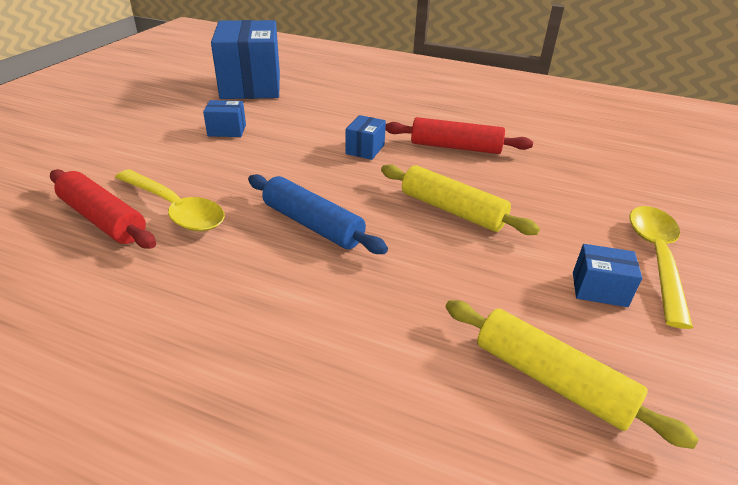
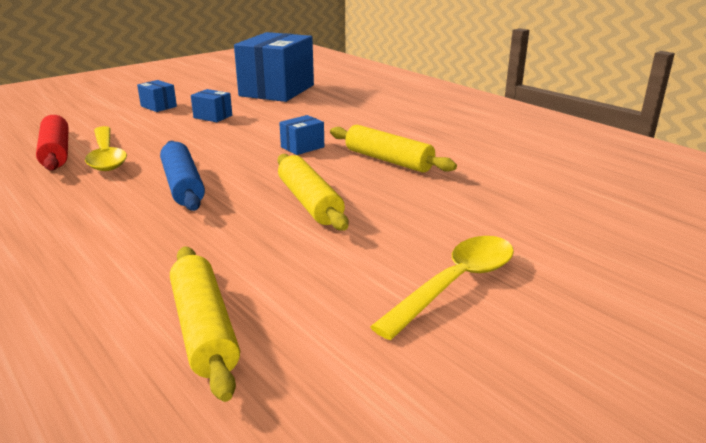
camera: 30 degrees right, 10 degrees down
red rolling pin [385,117,533,154] -> yellow rolling pin [330,125,457,173]
blue box [573,244,642,307] -> blue box moved to [137,80,177,112]

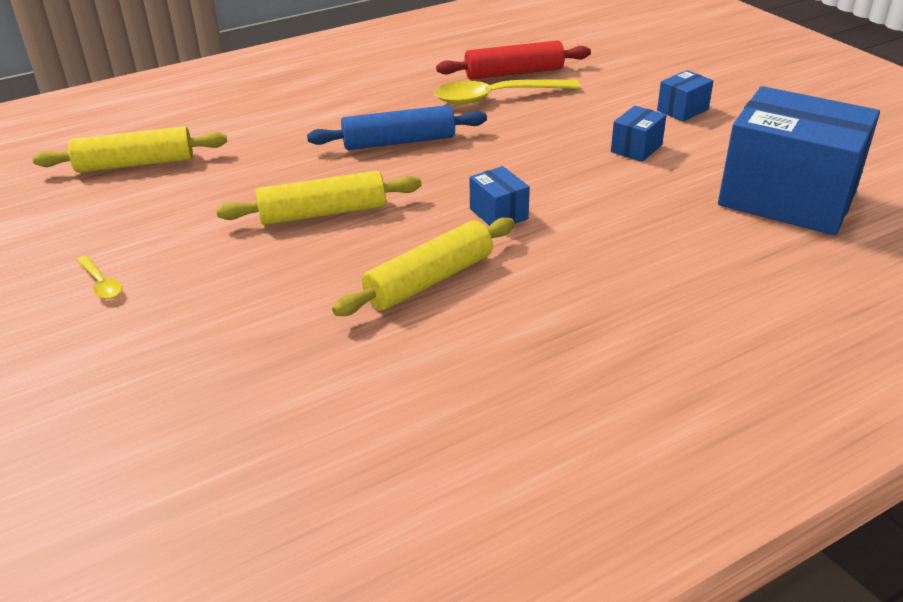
camera: 100 degrees right, 10 degrees up
yellow spoon [370,236,514,340] -> yellow spoon [77,256,122,299], size x0.46

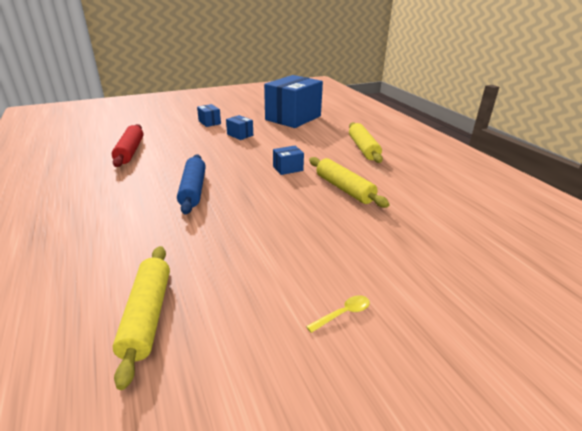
camera: 85 degrees left, 5 degrees down
yellow rolling pin [216,171,422,225] -> yellow rolling pin moved to [349,122,383,163]
yellow spoon [434,79,581,105] -> none

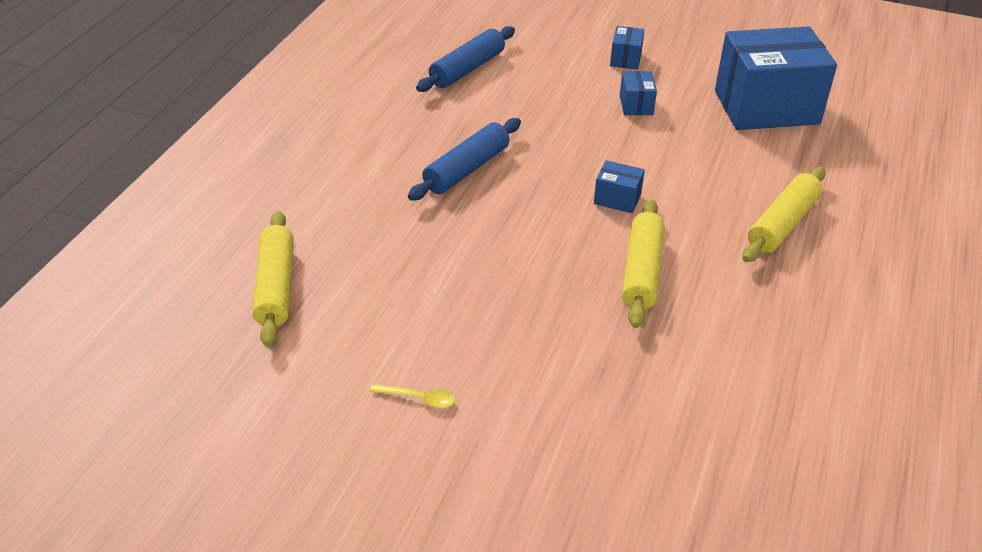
camera: 45 degrees right, 10 degrees up
red rolling pin [112,124,143,167] -> blue rolling pin [416,26,515,92]
yellow rolling pin [112,246,170,390] -> yellow rolling pin turned 45 degrees counterclockwise [252,211,294,347]

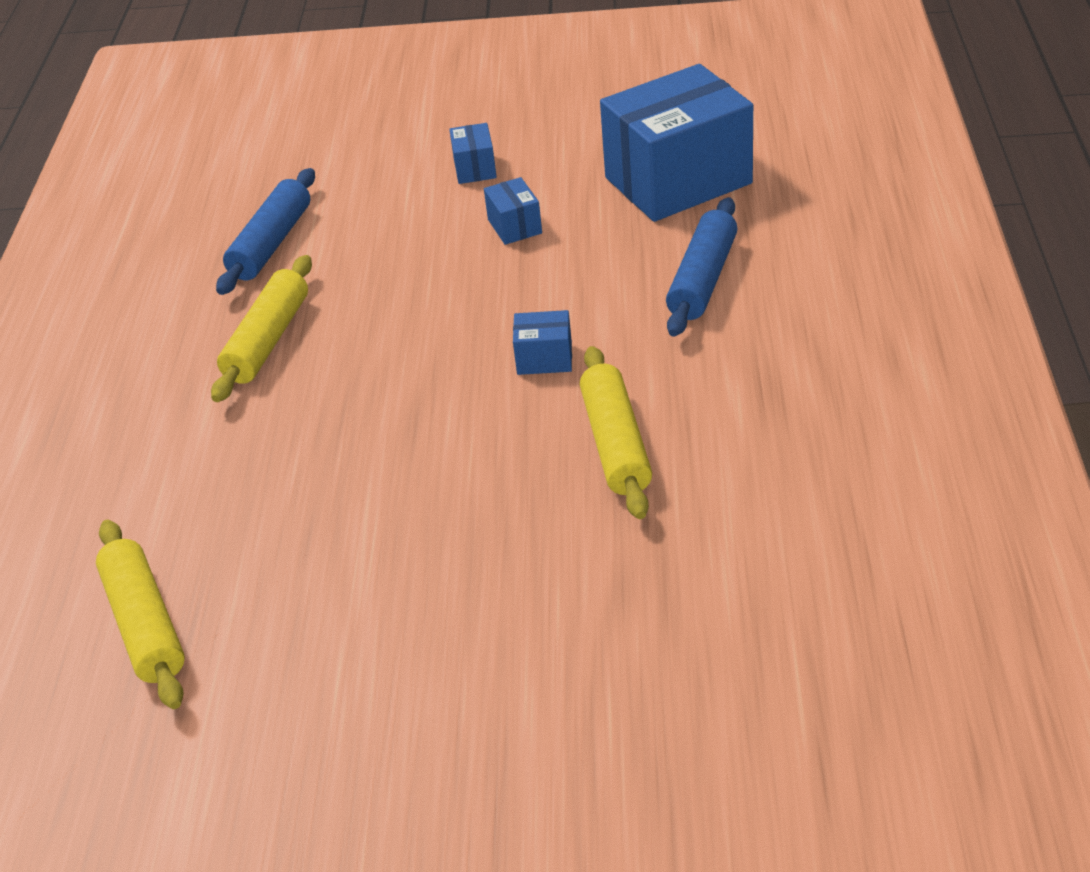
camera: 15 degrees left, 0 degrees up
yellow spoon [370,384,455,408] -> none
blue rolling pin [408,118,521,201] -> blue rolling pin moved to [666,197,737,337]
yellow rolling pin [743,167,826,262] -> yellow rolling pin moved to [211,255,312,402]

